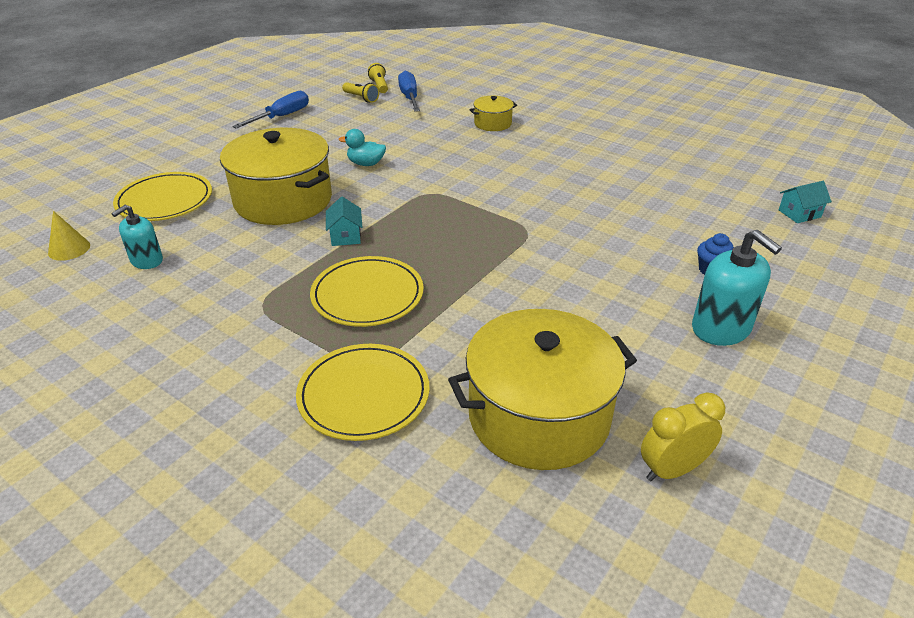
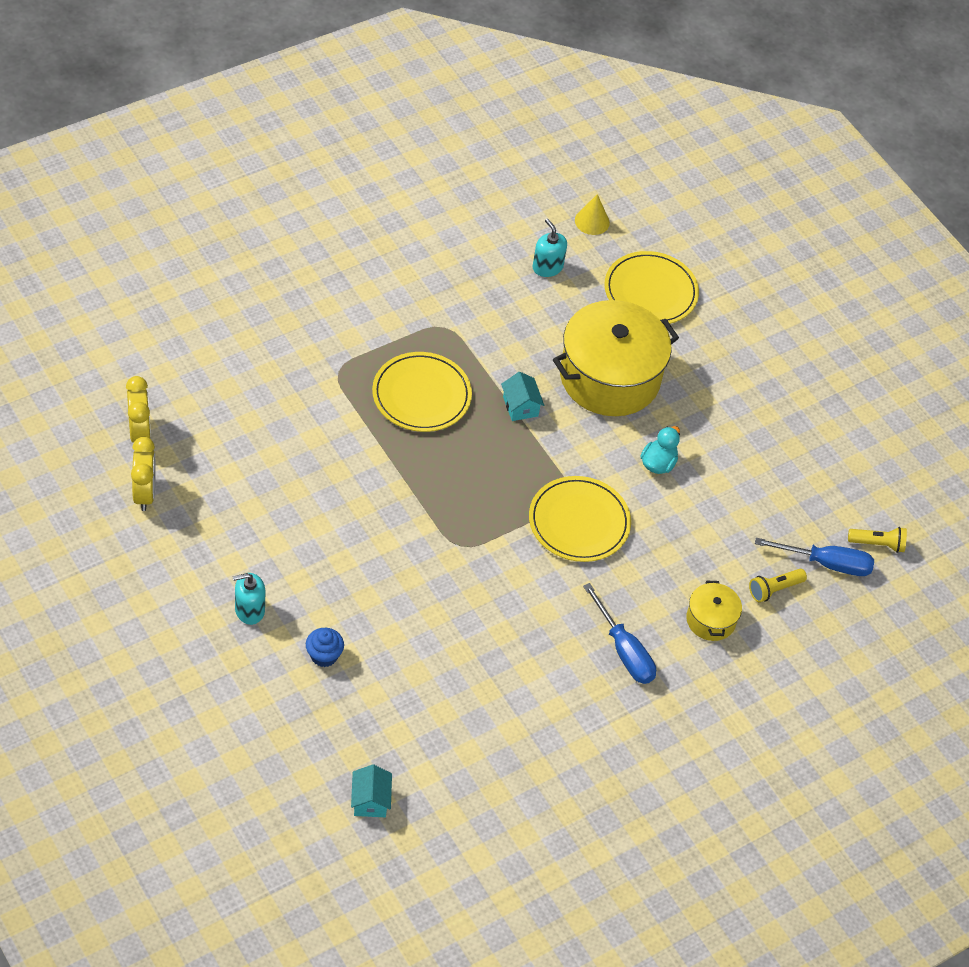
camera: 105 degrees right, 15 degrees up
blue screwdriver [232,91,309,129] -> blue screwdriver moved to [583,583,656,684]
yellow plate [296,344,430,441] -> yellow plate moved to [529,476,631,562]
turquoise house [326,197,362,246] -> turquoise house turned 60 degrees clockwise [501,372,544,421]
yellow flashlight [342,82,379,103] -> yellow flashlight moved to [749,569,807,602]
yellow pot [448,309,637,470] -> none
turquoise soap dispenser [692,230,782,346] -> turquoise soap dispenser [233,573,265,625], size x0.62
none -> yellow clock [126,376,151,443]

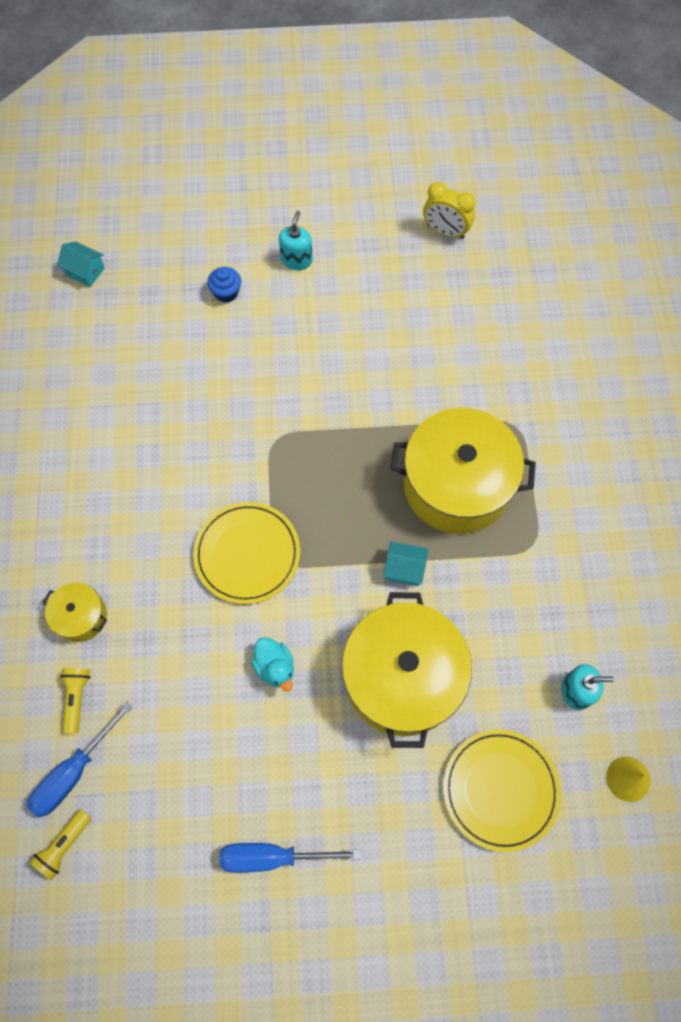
camera: 125 degrees right, 15 degrees up
yellow clock [126,376,151,443] -> none
yellow plate [372,352,472,432] -> yellow pot [390,408,536,534]
blue screwdriver [583,583,656,684] -> blue screwdriver moved to [219,843,361,873]

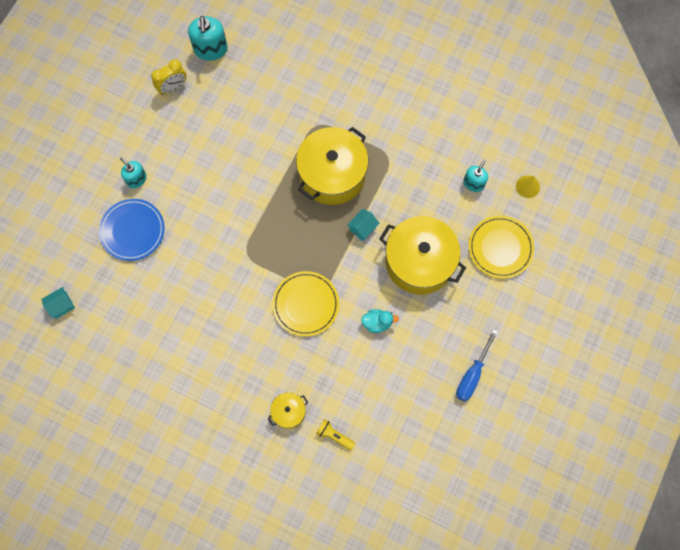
camera: 60 degrees left, 5 degrees up
blue screwdriver [27,701,133,817] -> none
yellow flashlight [29,809,91,880] -> none
blue cupcake [207,267,241,303] -> blue plate [99,199,165,261]
none -> turquoise soap dispenser [188,16,228,61]

